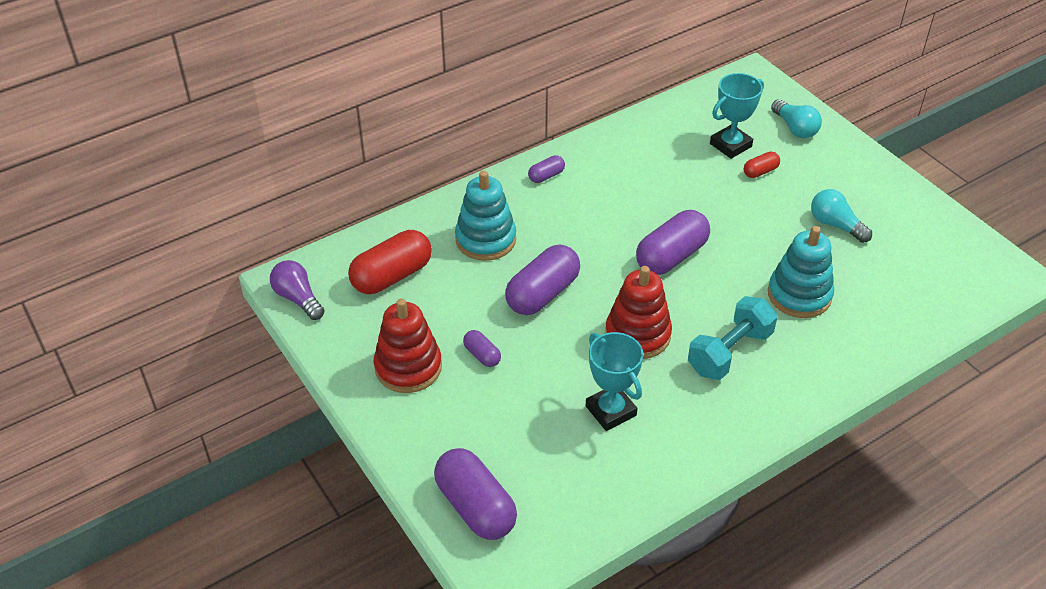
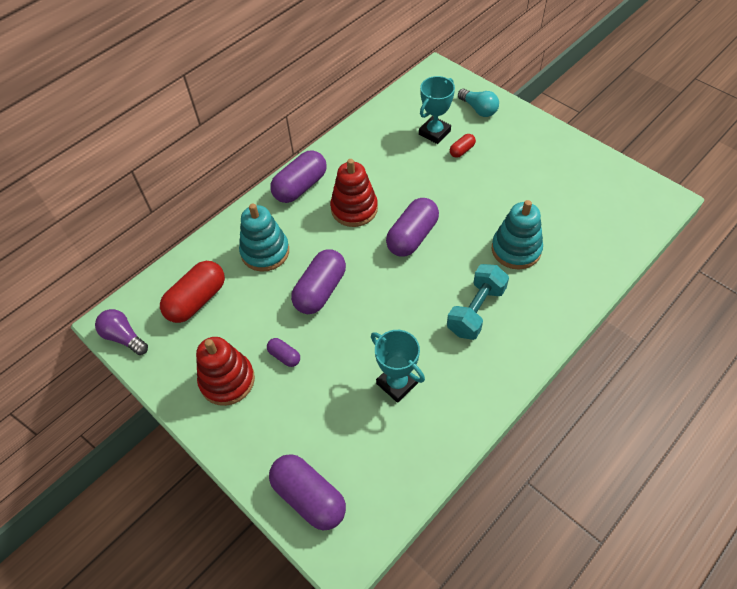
camera: 10 degrees left, 10 degrees up
purple capsule [528,155,565,183] -> purple capsule [270,150,327,203], size x2.03
red stacking toy [605,266,672,359] -> red stacking toy moved to [330,159,378,227]
turquoise light bulb [811,189,872,243] -> none

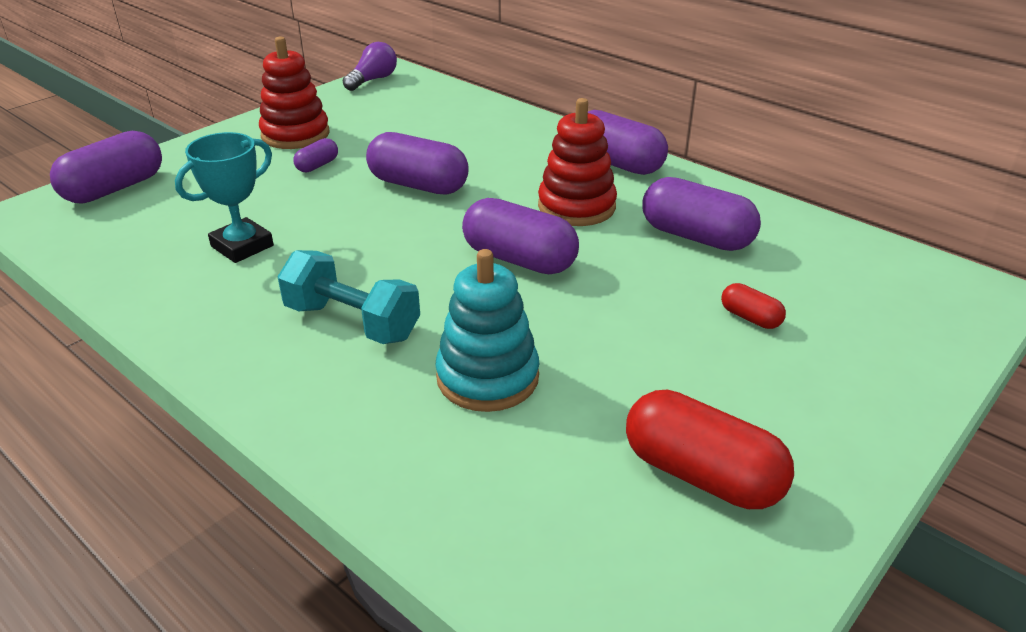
camera: 85 degrees right, 20 degrees down
red capsule [160,261,225,323] -> red capsule moved to [626,390,794,509]
turquoise stacking toy [239,204,289,272] -> none
turquoise trophy [419,76,455,144] -> none
turquoise light bulb [458,89,499,117] -> none
none -> purple capsule [642,177,761,251]

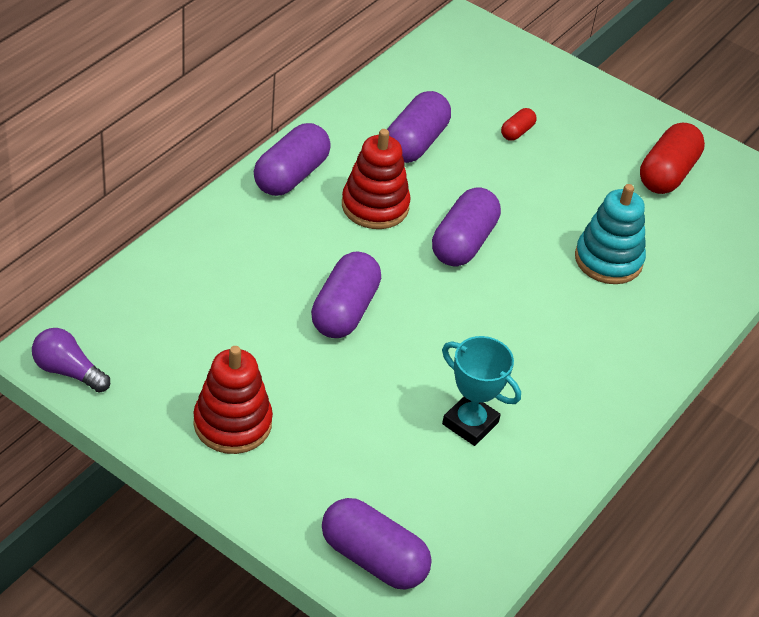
camera: 100 degrees left, 10 degrees up
turquoise dumbbell [278,250,420,344] -> none
purple capsule [293,138,338,173] -> none

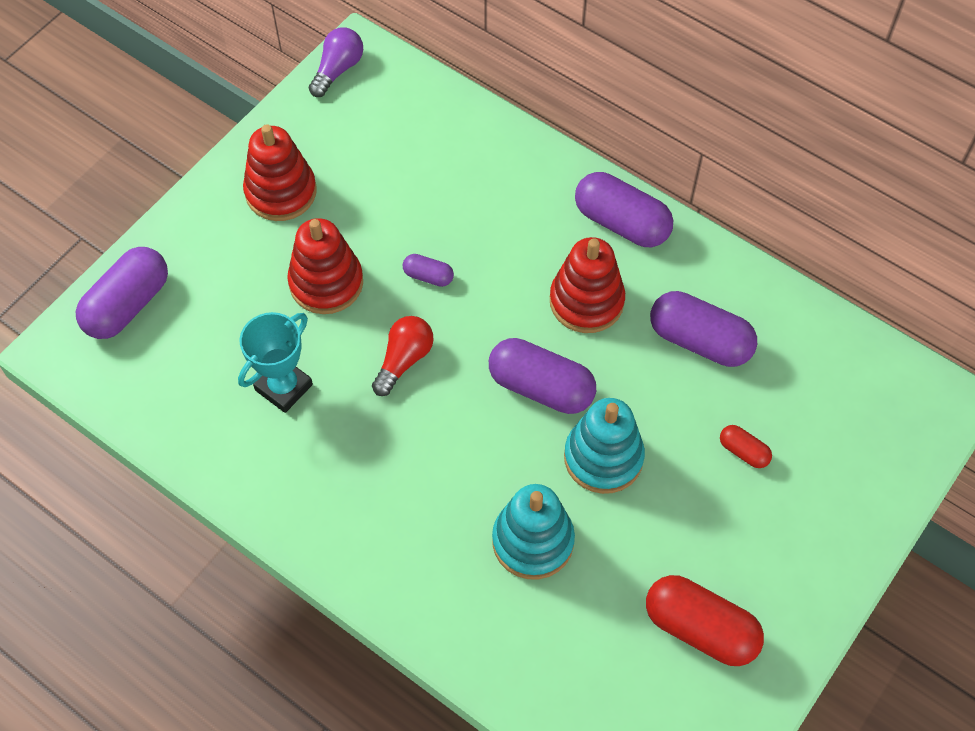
camera: 95 degrees right, 15 degrees up
purple capsule [311,251,381,338] -> purple capsule [403,254,454,287], size x0.49
none -> red stacking toy [287,218,363,314]
none -> red light bulb [372,316,434,396]
none -> turquoise stacking toy [564,398,645,494]

